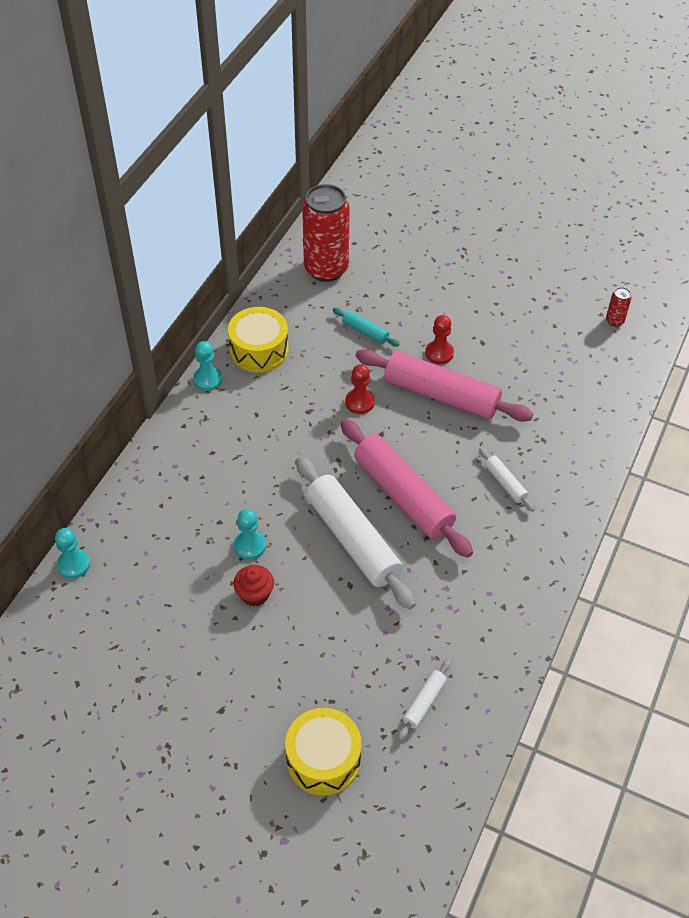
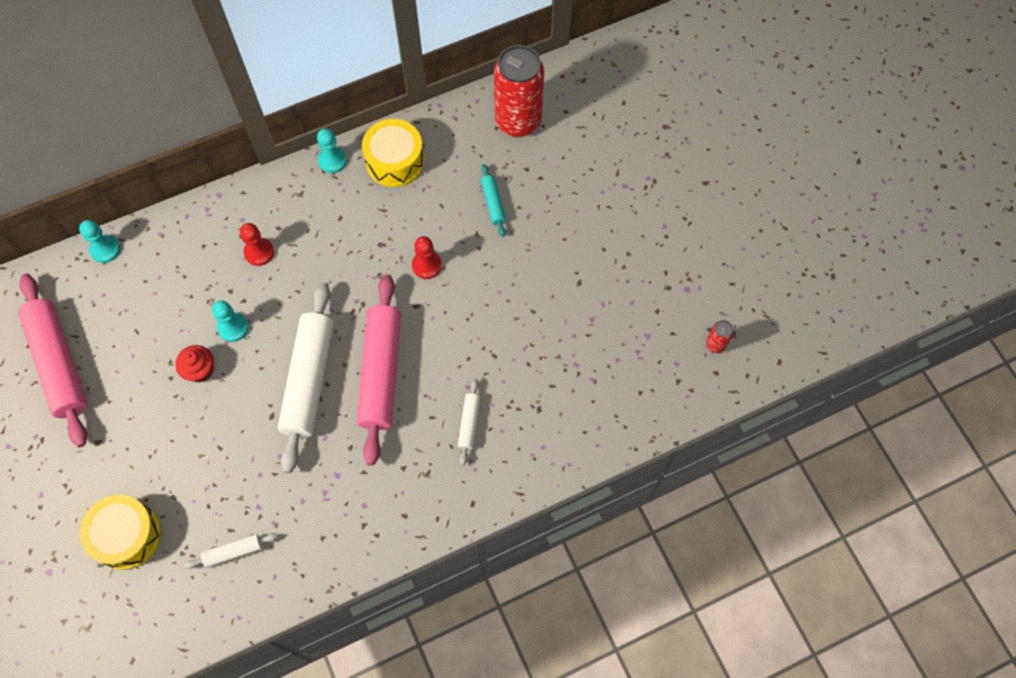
camera: 40 degrees right, 15 degrees up
pink rolling pin [355,349,533,422] -> pink rolling pin moved to [18,274,87,447]
red pawn [425,315,454,364] -> red pawn moved to [240,223,274,266]

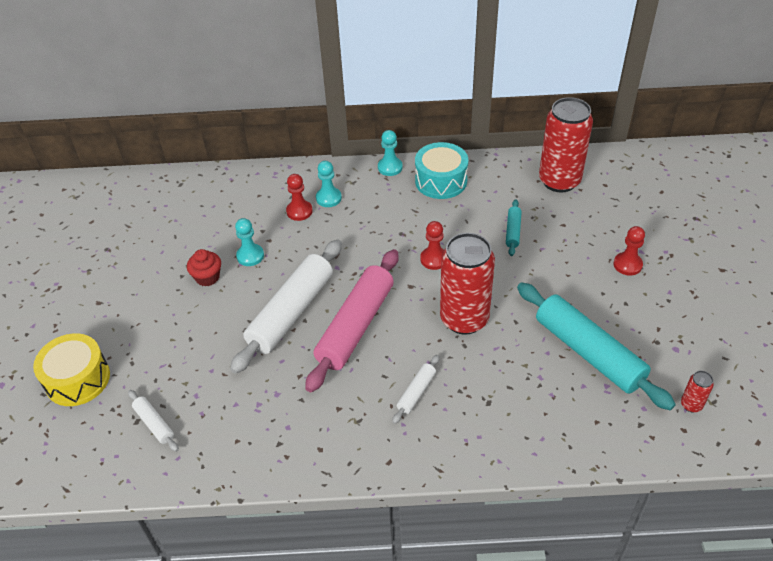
camera: 25 degrees right, 20 degrees down
pink rolling pin [18,274,87,447] -> none
turquoise pawn [79,220,120,263] -> turquoise pawn moved to [316,161,342,207]
white rolling pin [184,533,278,569] -> white rolling pin turned 45 degrees clockwise [128,390,179,452]
yellow drum [362,119,424,187] -> turquoise drum [415,142,468,199]
none -> red can [440,233,495,335]
none -> turquoise rolling pin [517,283,676,410]
none -> red pawn [613,226,645,276]

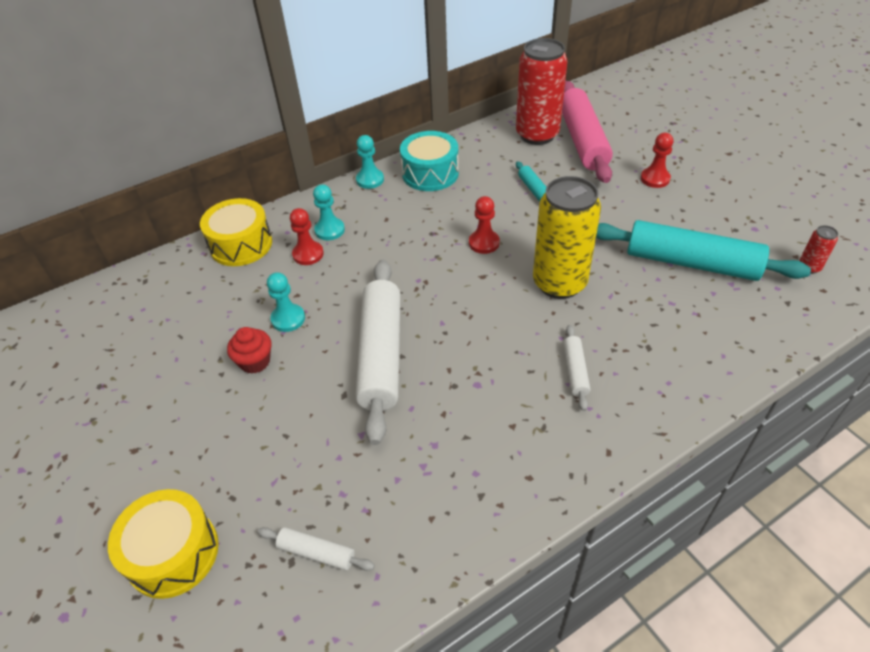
camera: 30 degrees left, 0 degrees up
pink rolling pin [305,249,399,392] -> pink rolling pin moved to [562,81,613,183]
red can [440,233,495,335] -> yellow can [533,176,601,299]
none -> yellow drum [200,198,272,266]

